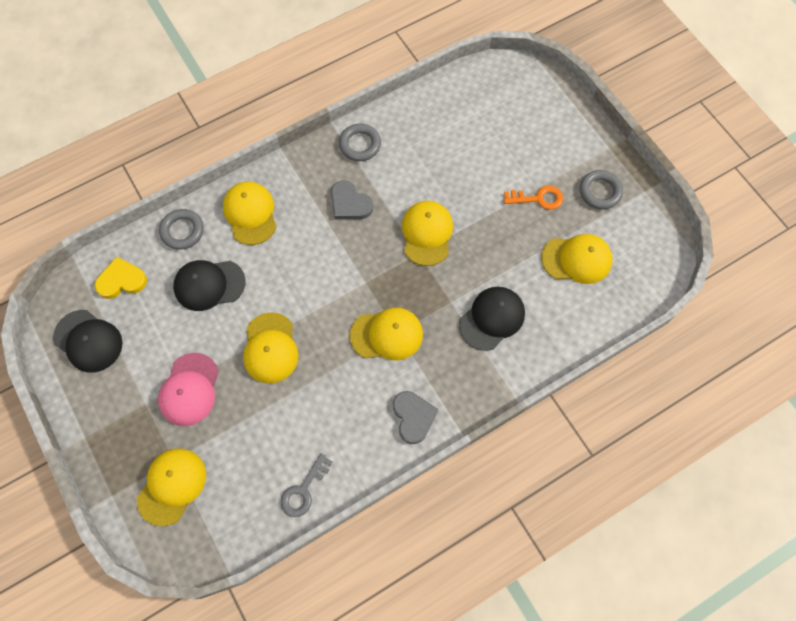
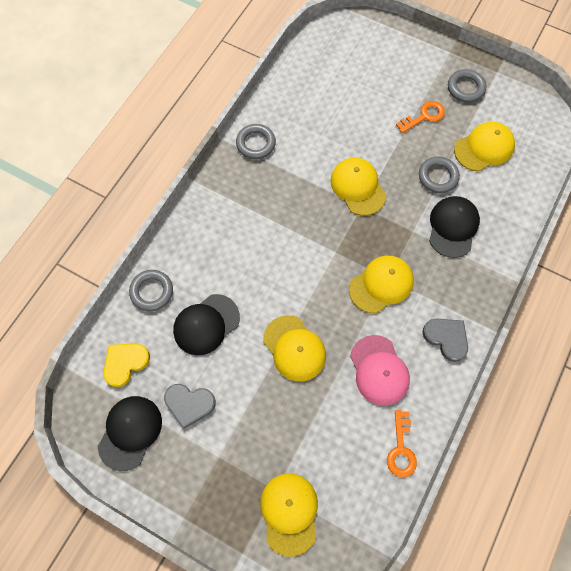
camera: 30 degrees left, 0 degrees up
black cap [53,310,123,373] -> black cap turned 75 degrees counterclockwise [98,396,162,471]
pink cap [158,353,219,426] -> pink cap moved to [350,335,410,406]
yellow cap [223,181,277,245] -> none
grey key [280,453,332,517] -> orange key [387,410,417,477]
grey heart [331,180,373,219] -> grey heart moved to [164,384,216,429]
none -> grey ring [419,156,460,193]

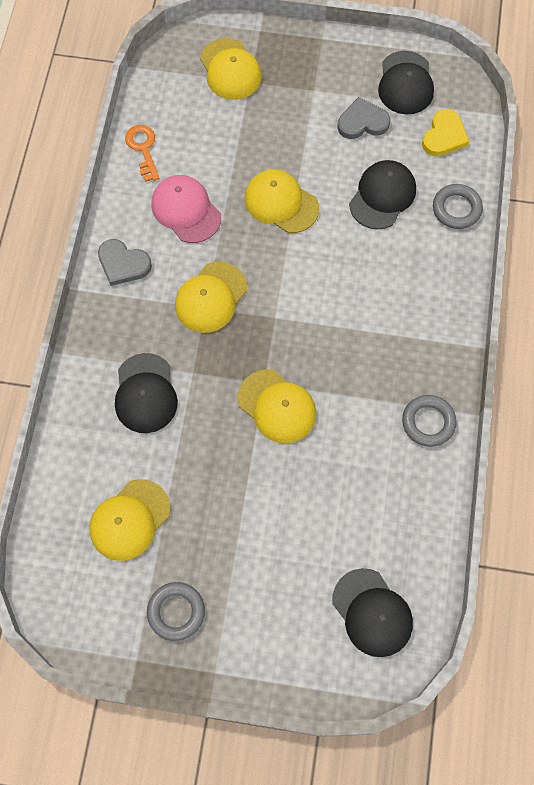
camera: 160 degrees right, 0 degrees up
orange key [396,101,445,133] -> none
grey ring [419,156,460,193] -> none
none -> black cap [332,568,413,657]

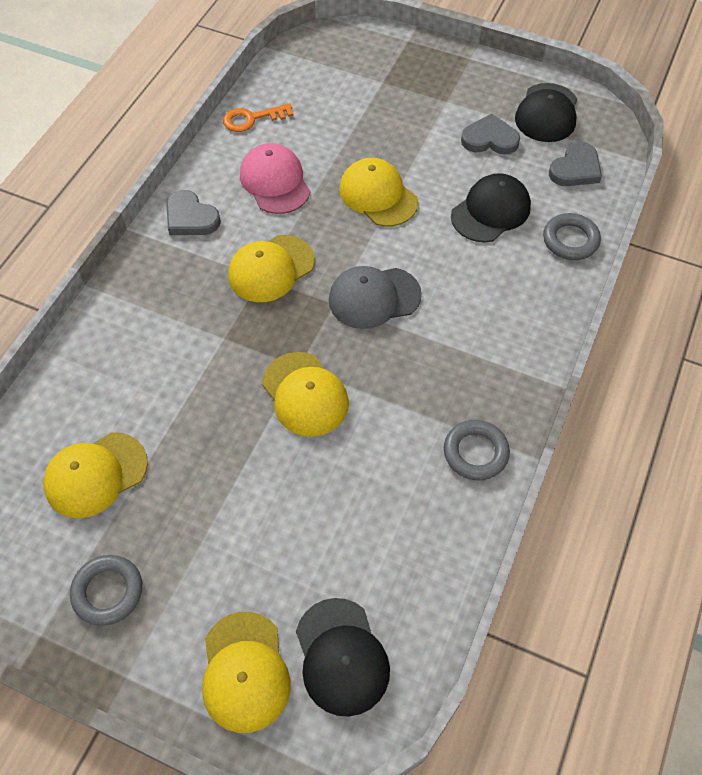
camera: 15 degrees right, 10 degrees down
black cap [115,353,178,433] -> none
orange key [125,125,159,182] -> orange key turned 105 degrees counterclockwise [223,103,294,132]
yellow cap [200,38,262,100] -> yellow cap moved to [202,612,291,733]
yellow heart [422,109,469,156] -> grey heart [549,142,602,186]
none -> grey cap [329,266,422,329]

